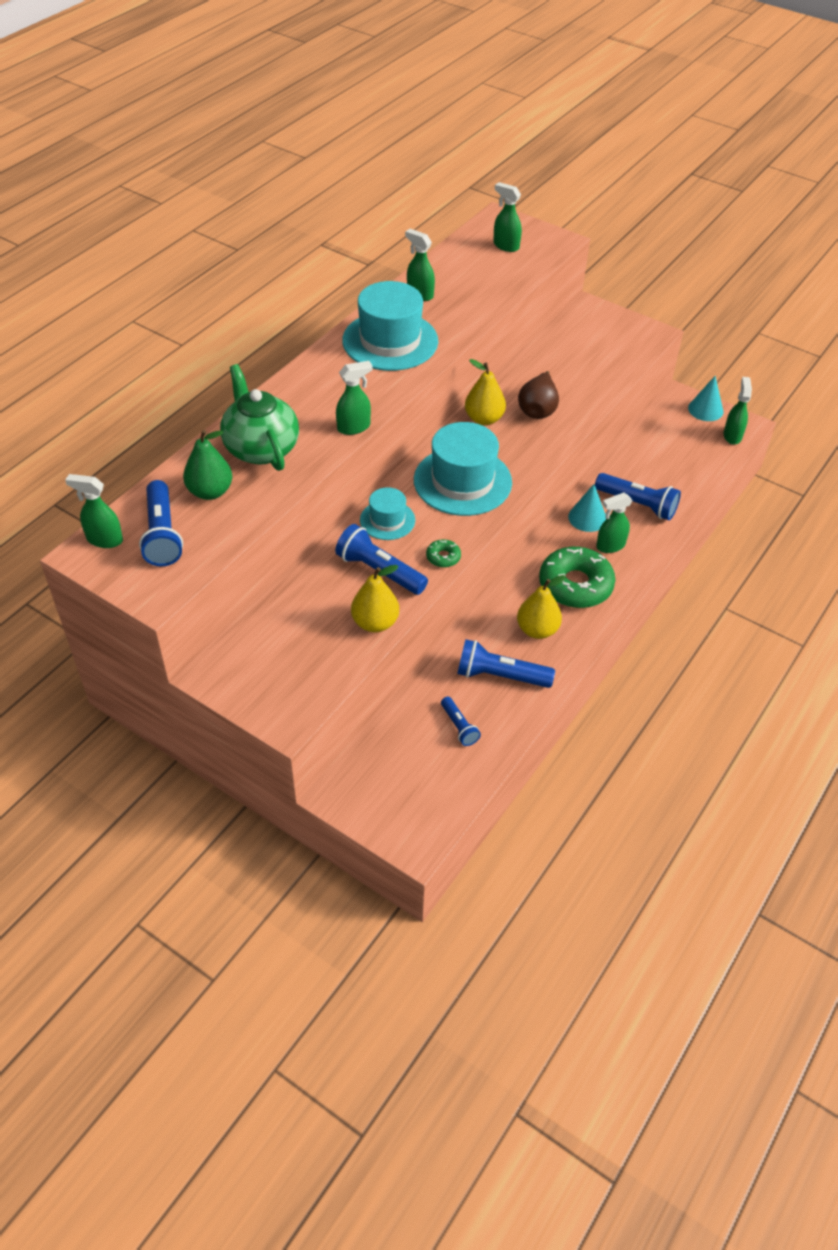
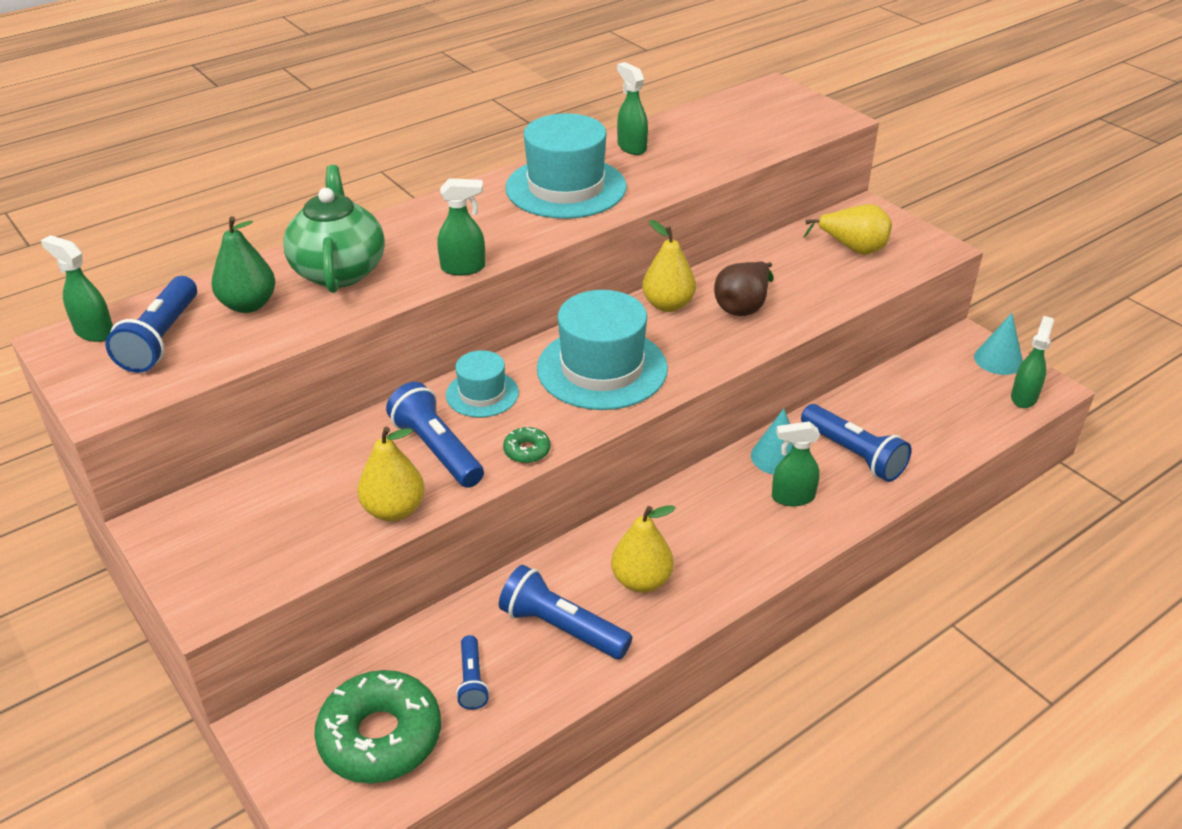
camera: 20 degrees right, 10 degrees down
green spray bottle [493,182,522,252] -> none
green donut [539,547,615,608] -> green donut moved to [314,670,441,783]
none -> yellow pear [804,204,892,255]

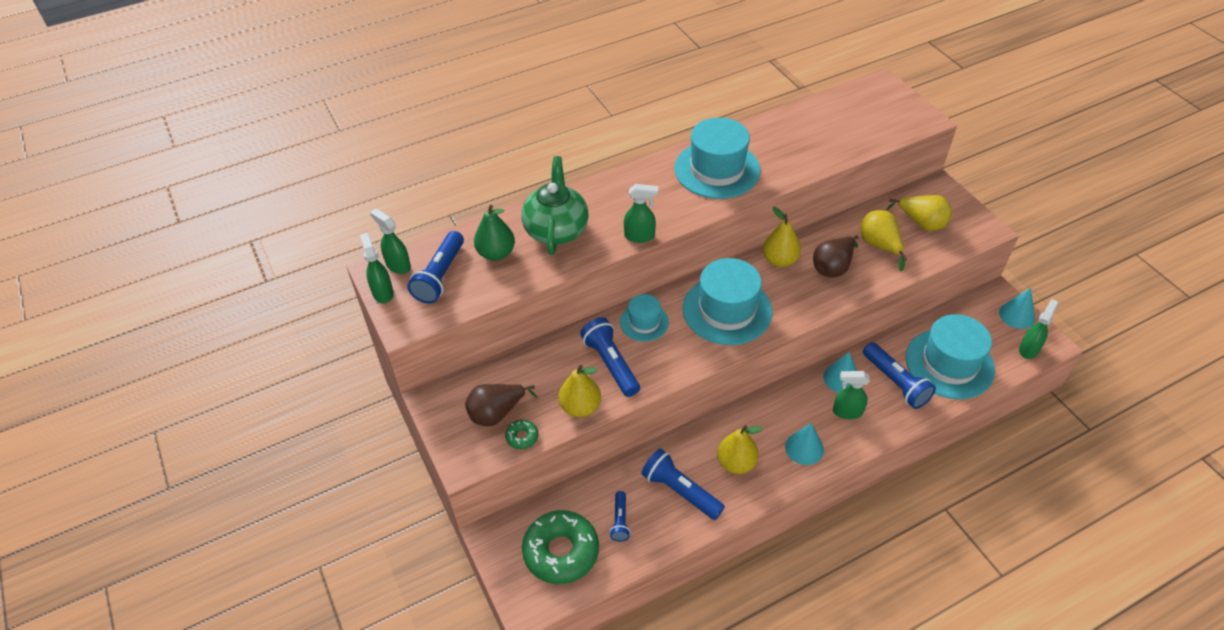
camera: 10 degrees right, 10 degrees up
green donut [503,427,551,463] -> green donut moved to [505,420,538,449]
green spray bottle [617,62,648,155] -> green spray bottle moved to [360,233,393,303]
none -> brown pear [465,384,537,426]
none -> turquoise cone [785,423,824,465]
none -> yellow pear [861,210,907,271]
none -> turquoise hat [906,314,995,399]

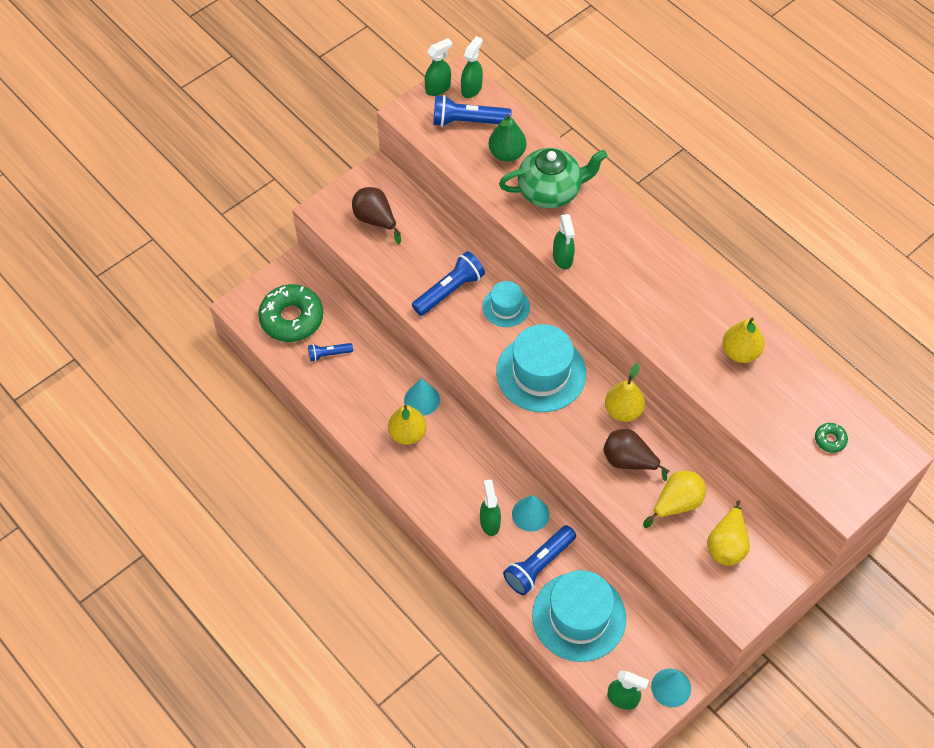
camera: 75 degrees right, 10 degrees up
green donut [505,420,538,449] -> green donut moved to [815,423,848,453]
yellow pear [559,365,601,417] -> yellow pear moved to [722,318,764,363]
blue flashlight [641,449,725,520] -> none
turquoise hat [675,117,761,199] -> none
turquoise cone [785,423,824,465] -> turquoise cone moved to [404,379,440,416]

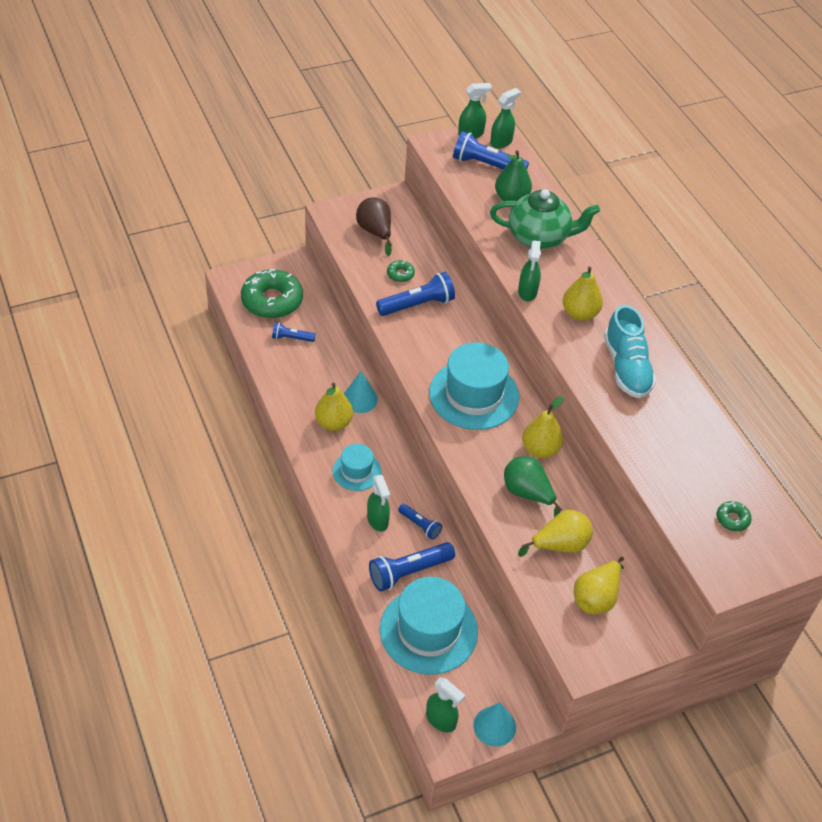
camera: 15 degrees right, 10 degrees down
green spray bottle [480,480,501,536] -> green spray bottle turned 150 degrees clockwise [367,475,390,531]
turquoise hat [482,281,530,327] -> turquoise hat moved to [332,444,381,491]
turquoise cone [512,495,549,532] -> blue flashlight [398,504,442,540]
brown pear [603,429,669,481] -> green pear [504,456,562,517]
yellow pear [722,318,764,363] -> yellow pear moved to [563,267,603,321]
none -> green donut [387,260,415,282]
none -> turquoise shoe [604,305,656,398]

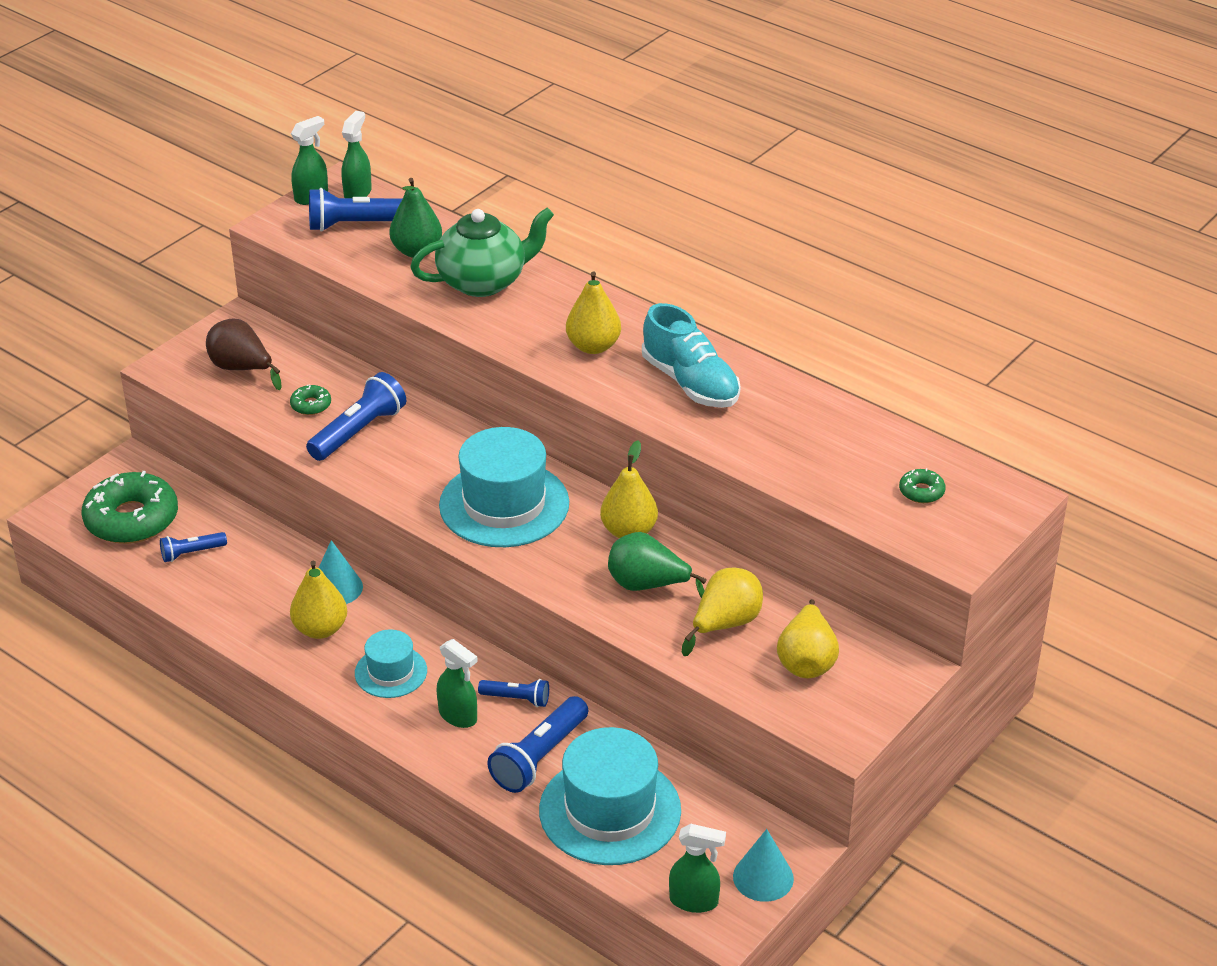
camera: 25 degrees left, 10 degrees down
green spray bottle [518,240,541,301] -> none

